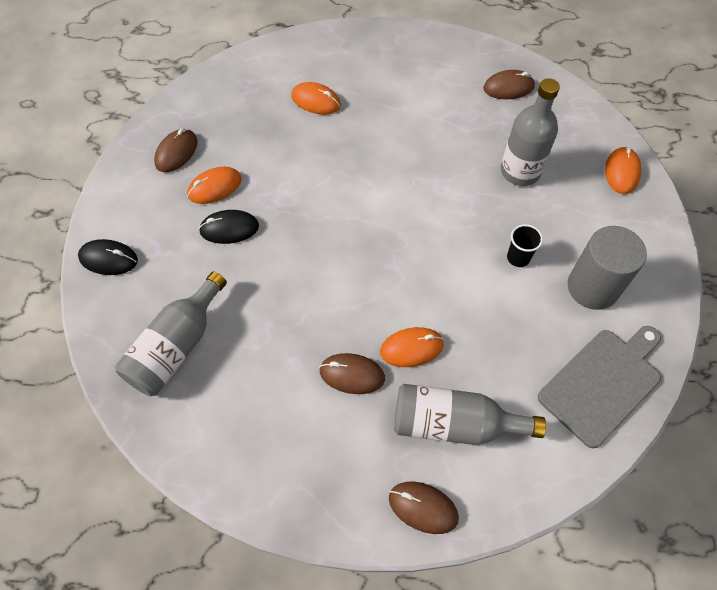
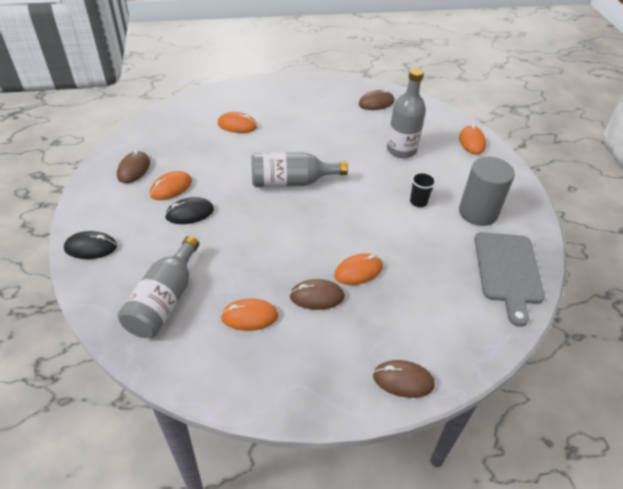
camera: 15 degrees left, 15 degrees down
grey bottle [394,384,546,445] -> grey bottle moved to [251,152,348,187]
grey cutting board [538,326,661,448] -> grey cutting board turned 150 degrees clockwise [474,232,545,327]
none -> orange mouse [221,299,278,331]

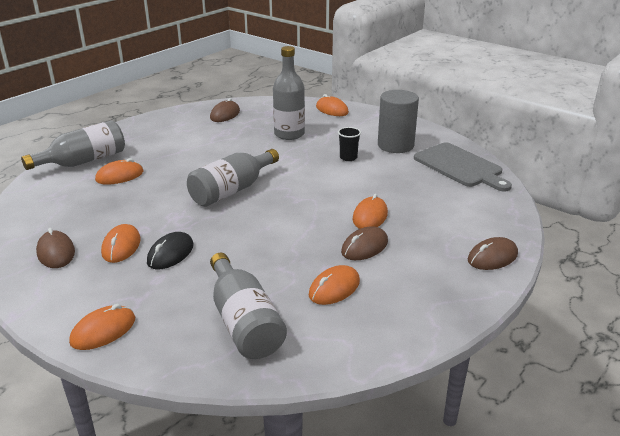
camera: 40 degrees left, 15 degrees down
black mouse [64,231,117,259] -> orange mouse [69,304,135,350]
none -> grey bottle [21,120,125,170]

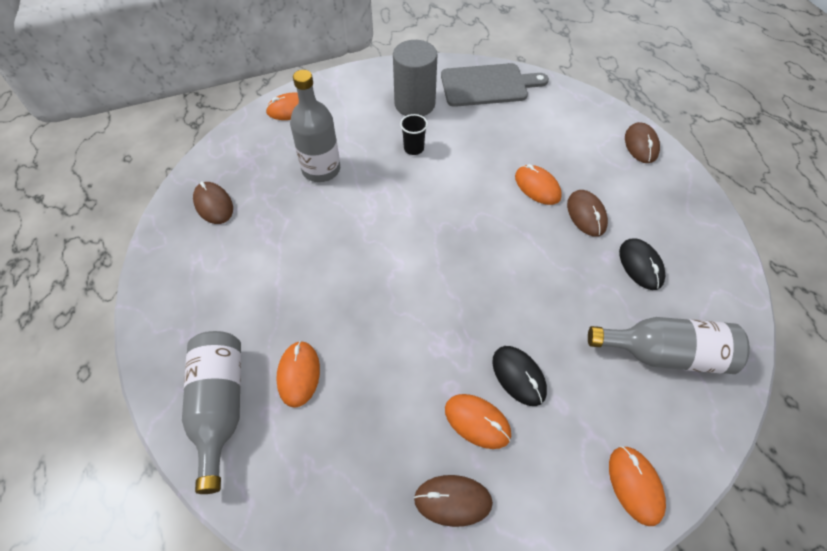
camera: 60 degrees left, 25 degrees up
grey bottle [187,149,279,207] -> none
orange mouse [309,265,360,305] -> black mouse [619,238,665,290]

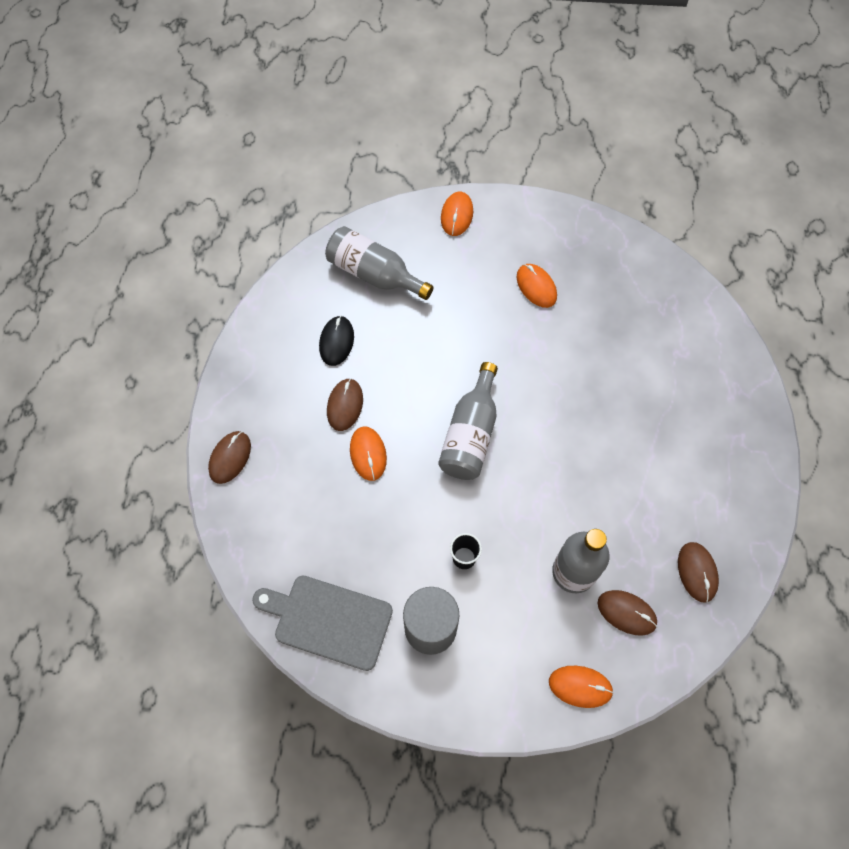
camera: 155 degrees left, 10 degrees up
grey bottle [182,331,241,494] -> grey bottle moved to [438,362,498,480]
orange mouse [276,341,320,408] -> none
brown mouse [414,475,493,527] -> brown mouse moved to [597,590,657,636]
black mouse [492,346,547,406] -> none

